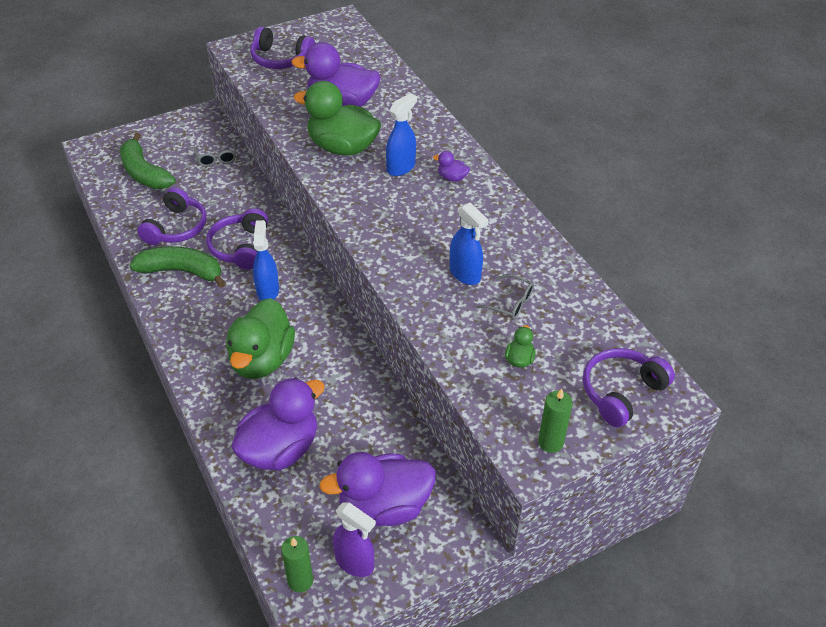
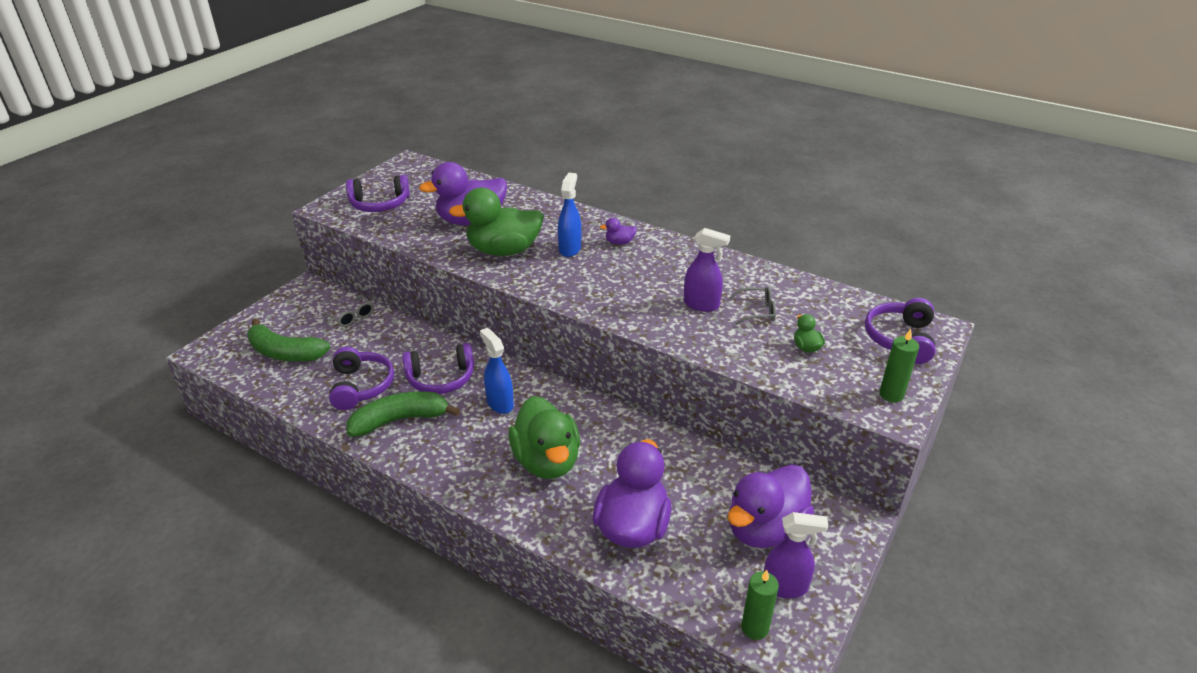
camera: 30 degrees left, 10 degrees down
purple headphones [206,208,268,270] -> purple headphones turned 75 degrees counterclockwise [402,343,474,394]
blue spray bottle [450,202,489,285] -> purple spray bottle [684,228,730,312]

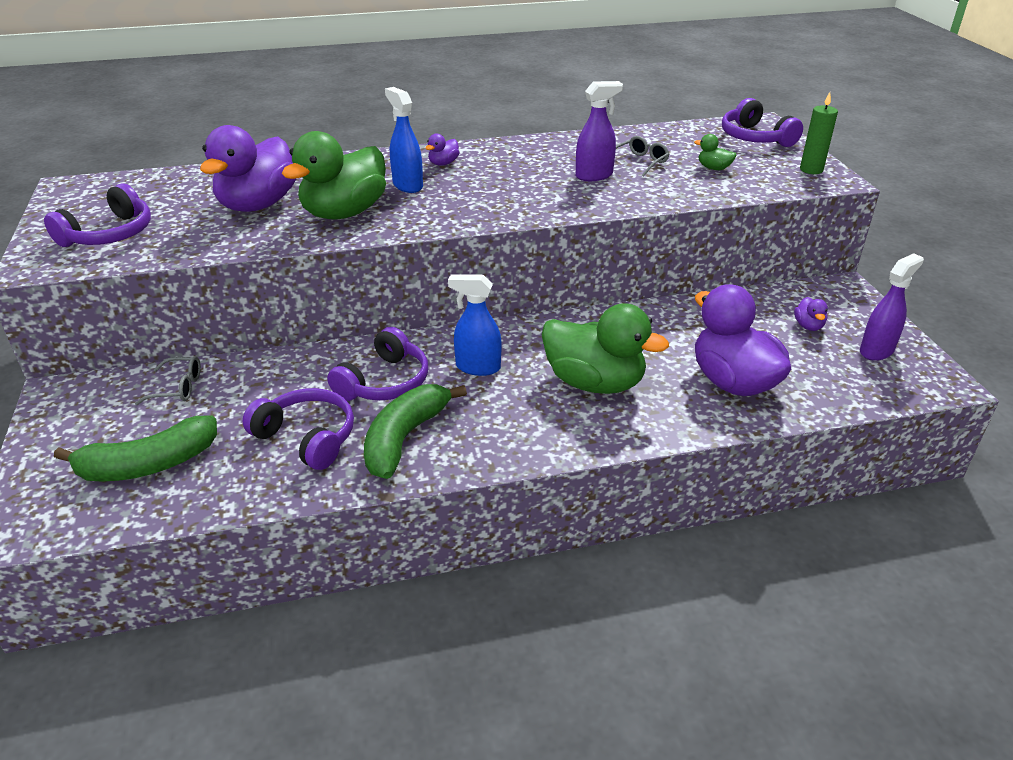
camera: 45 degrees left, 0 degrees up
purple duck [728,464,814,548] -> purple duck [794,297,828,331], size x0.41
green candle [741,570,779,640] -> none

